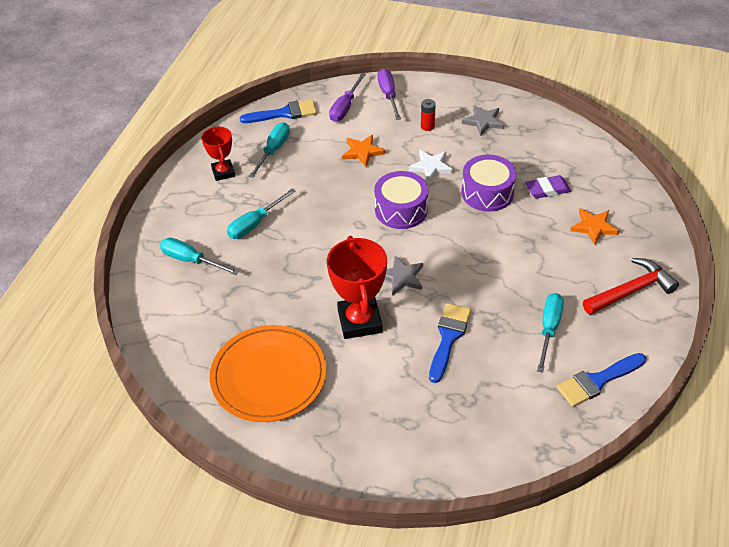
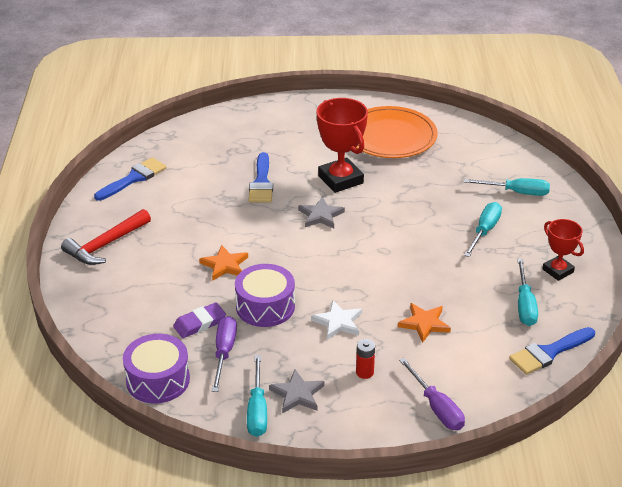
camera: 160 degrees right, 10 degrees down
purple screwdriver [329,73,366,122] -> purple screwdriver moved to [212,316,237,392]
purple drum [374,171,428,229] -> purple drum moved to [123,334,190,403]
turquoise screwdriver [537,293,564,373] -> turquoise screwdriver moved to [247,355,267,437]
orange star [570,208,619,245] -> orange star moved to [199,245,248,281]

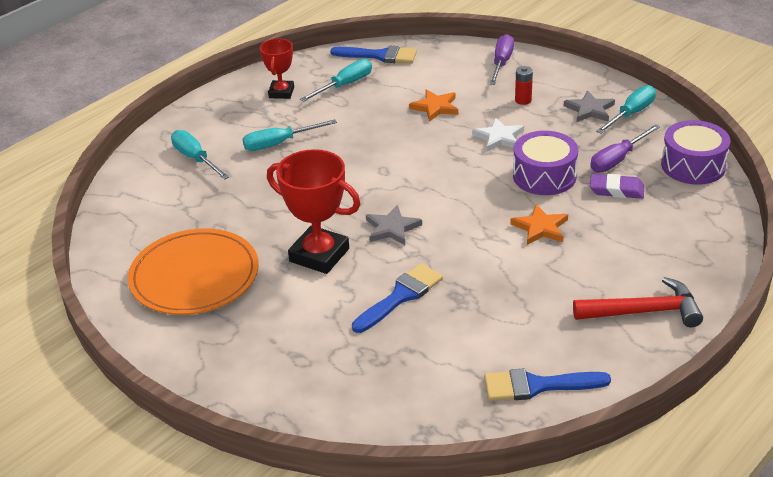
camera: 135 degrees left, 0 degrees up
red trophy [316,98,368,193] -> red trophy turned 75 degrees counterclockwise [267,149,360,274]

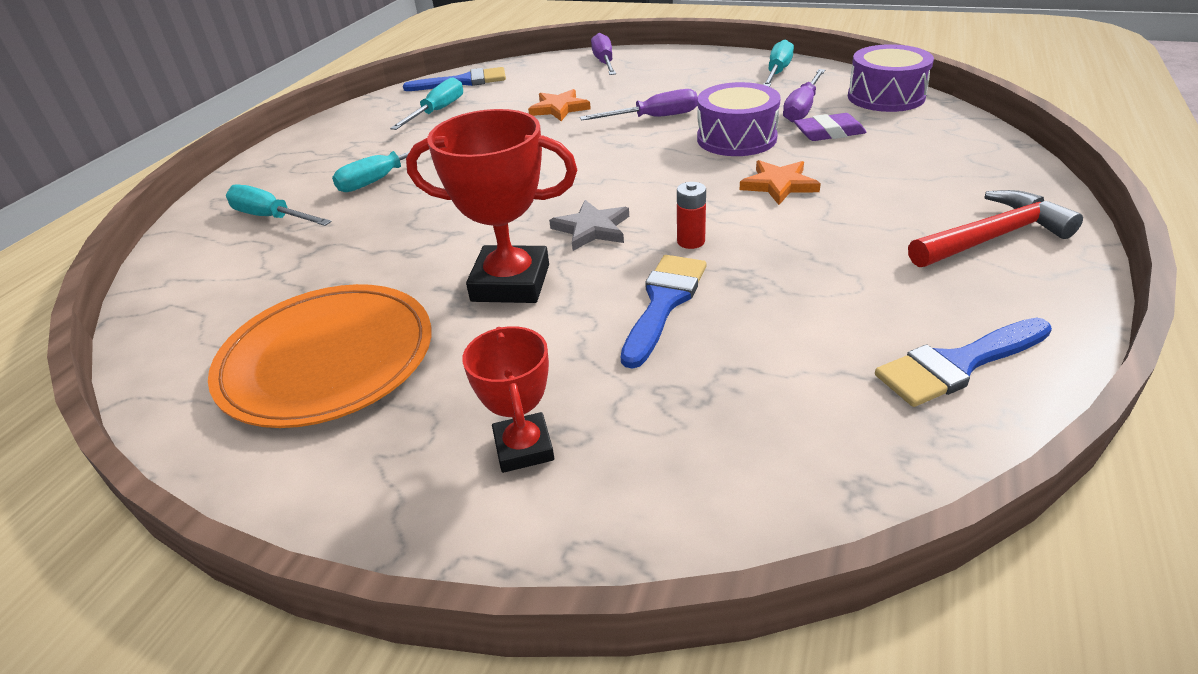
camera: 20 degrees left, 0 degrees up
red trophy [260,38,294,99] -> red trophy moved to [462,326,554,473]
white star [472,118,524,152] -> purple screwdriver [580,89,698,121]
red battery [515,66,533,105] -> red battery moved to [677,182,706,249]
grey star [564,90,615,122] -> none

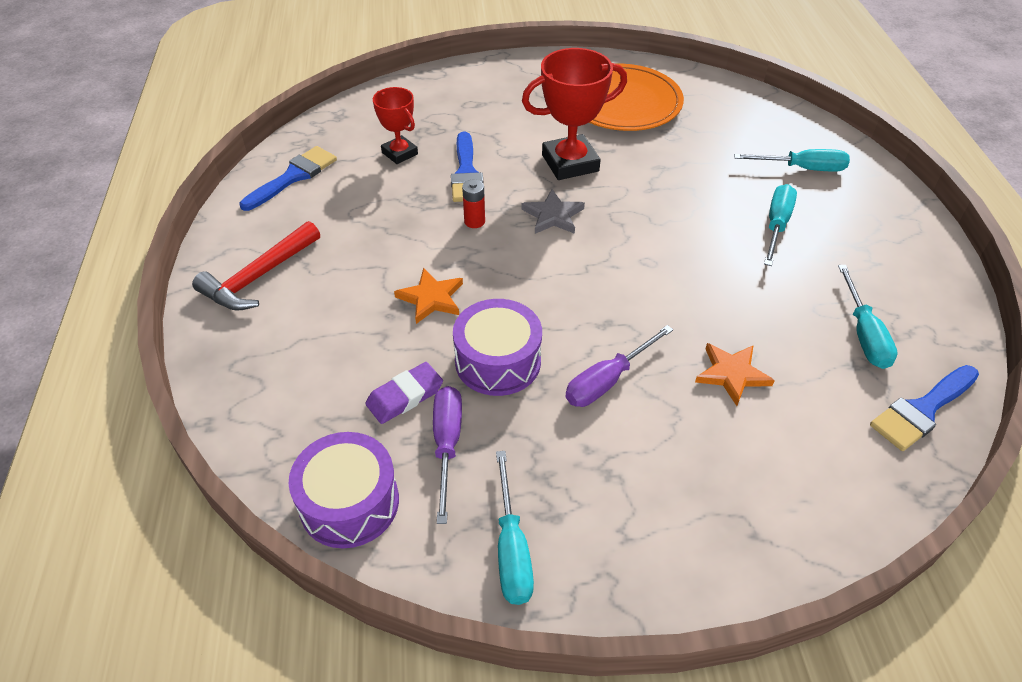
camera: 150 degrees right, 10 degrees up
red trophy [462,326,554,473] -> red trophy moved to [373,87,418,164]
purple screwdriver [591,33,616,75] -> none

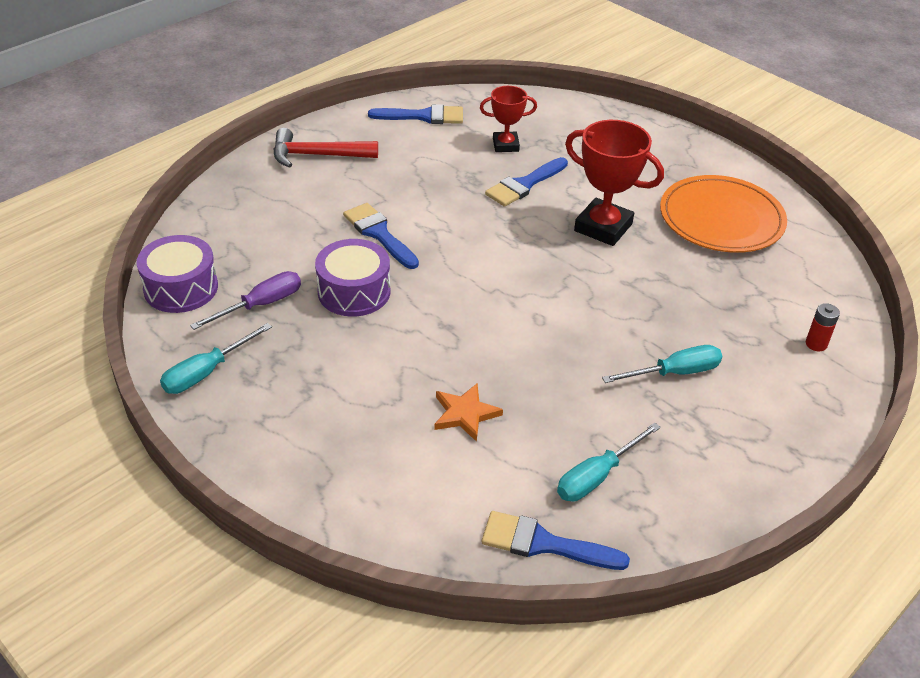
camera: 50 degrees right, 5 degrees down
purple eraser [365,362,443,424] -> none
red trophy [373,87,418,164] -> red trophy turned 75 degrees clockwise [480,86,537,152]
orange star [394,268,463,324] -> blue brush [343,203,419,269]
red battery [462,180,485,228] -> red battery moved to [806,303,840,352]
grey star [521,189,585,234] -> none
purple screwdriver [565,325,673,407] -> none
turquoise screwdriver [734,149,850,171] -> none

